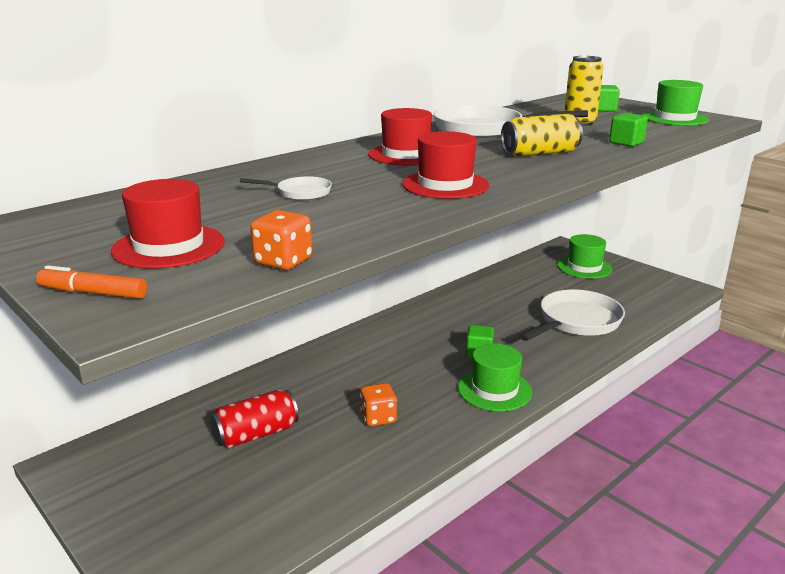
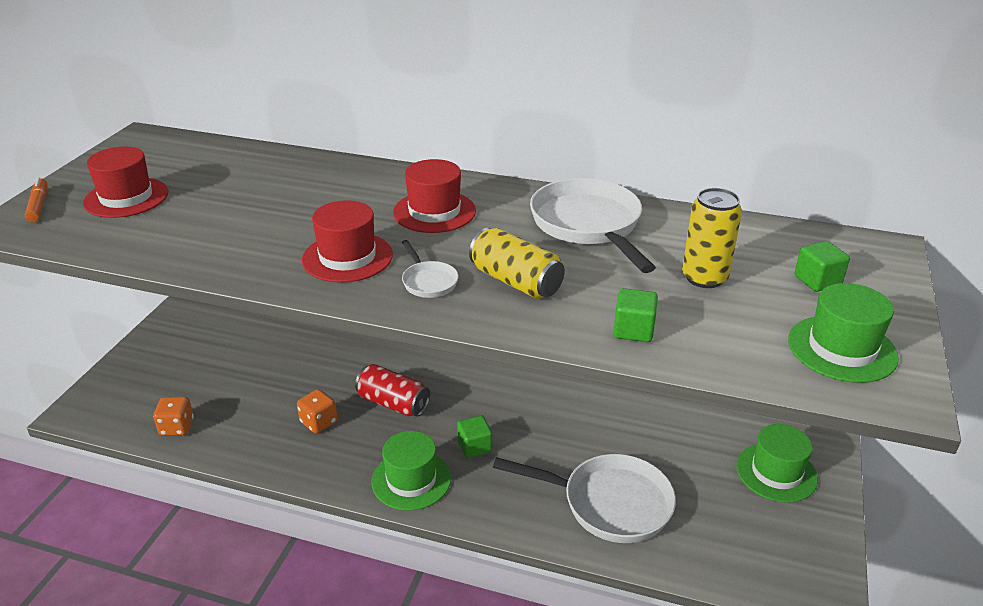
camera: 60 degrees right, 10 degrees up
red can [211,390,299,448] -> red can moved to [355,364,430,417]
white pan [240,176,332,200] -> white pan moved to [402,240,459,298]
orange dice [250,210,312,270] -> orange dice moved to [153,397,194,436]

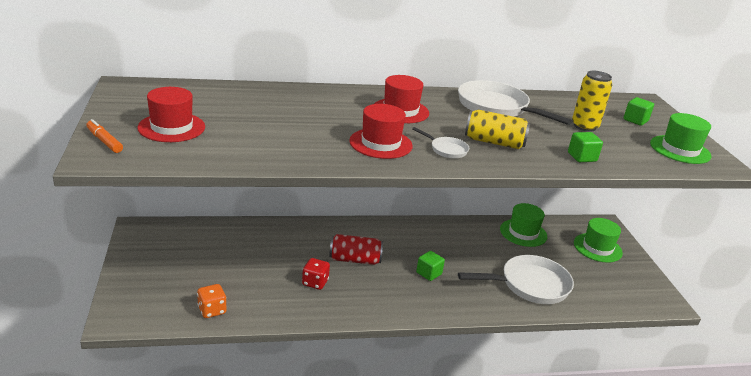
camera: 30 degrees left, 5 degrees down
orange dice [297,389,337,433] -> red dice [302,258,330,290]
green hat [372,431,451,511] -> green hat moved to [500,203,547,247]

